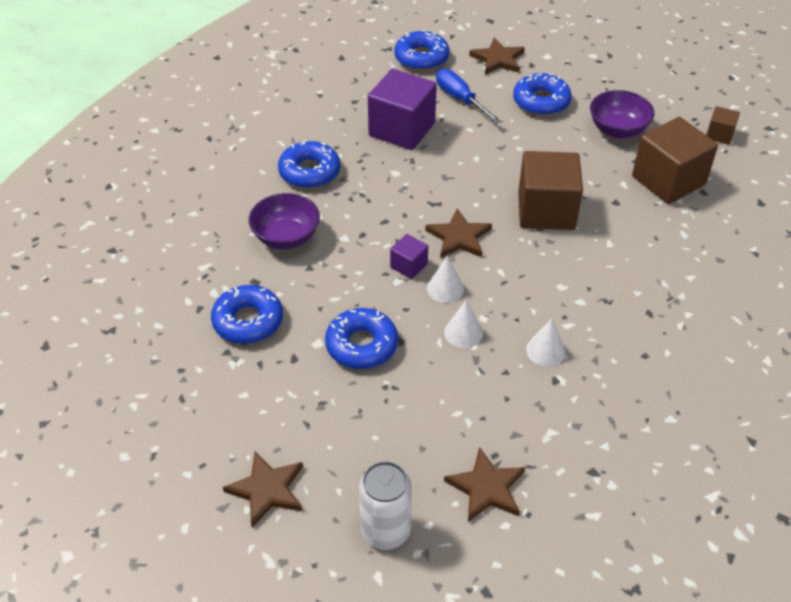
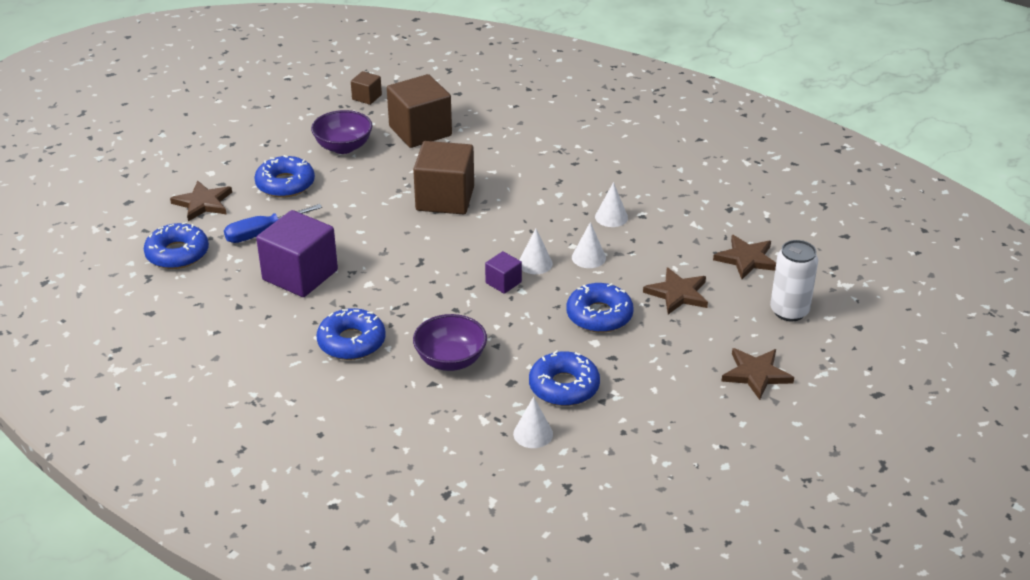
camera: 85 degrees left, 10 degrees down
brown star [425,208,492,259] -> brown star moved to [643,267,708,314]
none -> white cone [513,396,553,448]

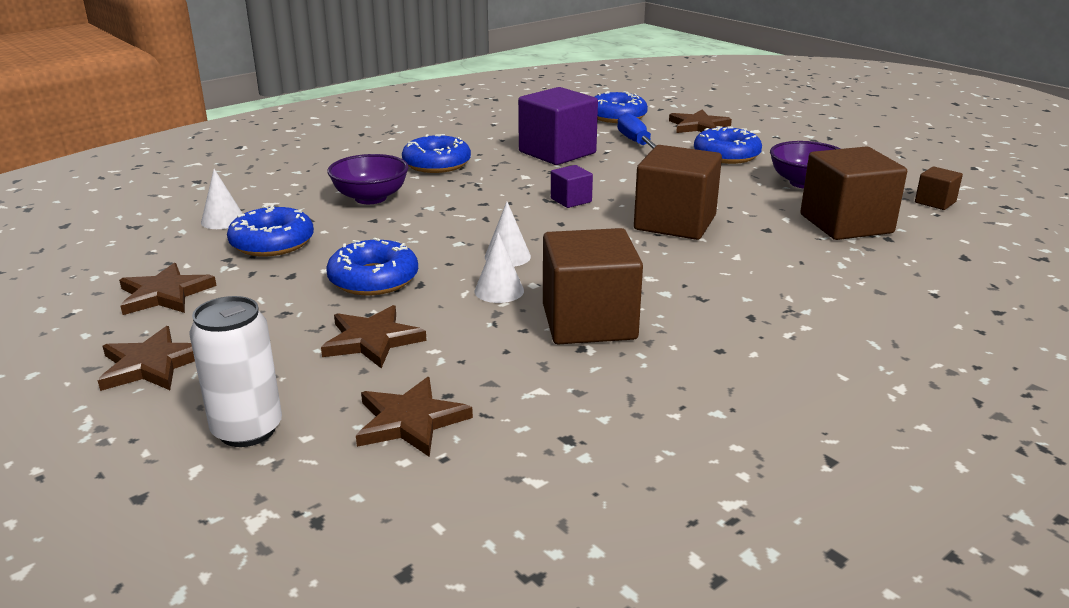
camera: 105 degrees right, 10 degrees down
purple cube [485,251,522,294] -> purple cube moved to [551,165,593,208]
white cone [595,182,628,227] -> brown cube [543,228,643,344]
none -> brown star [119,263,217,315]

